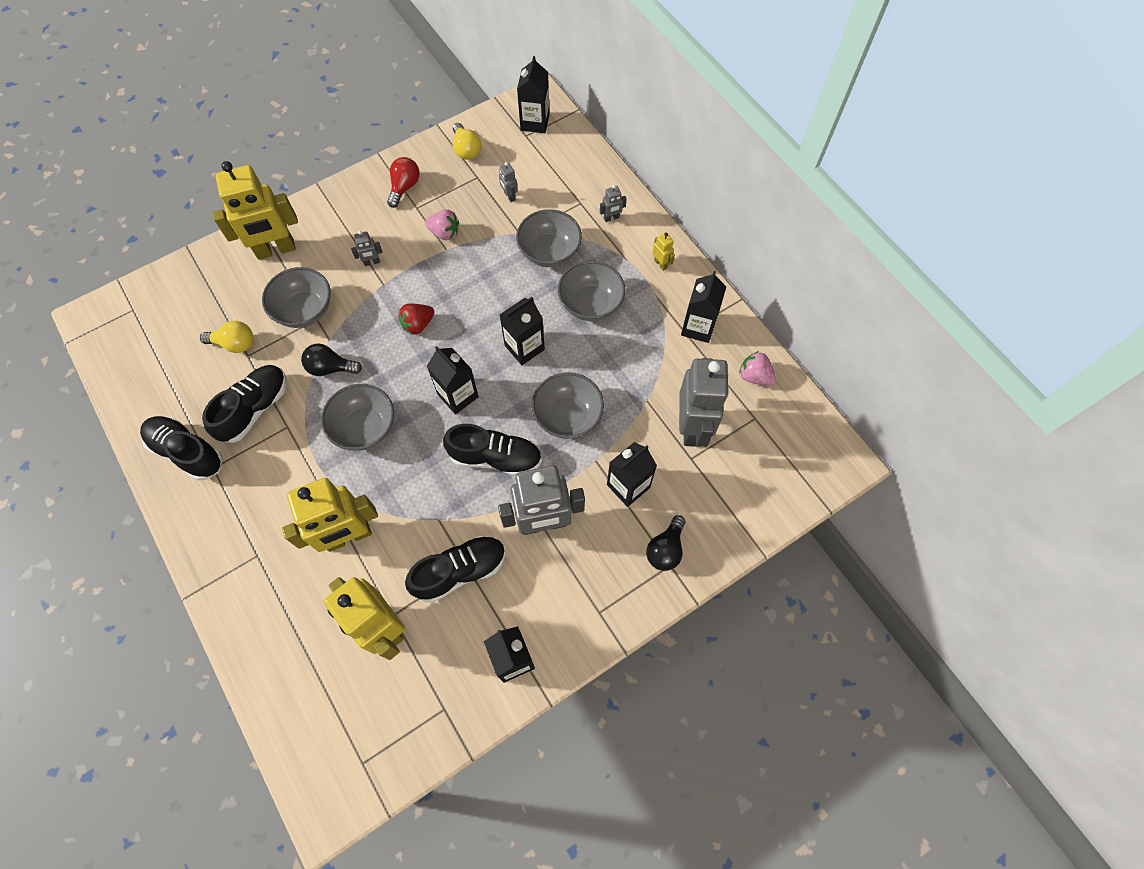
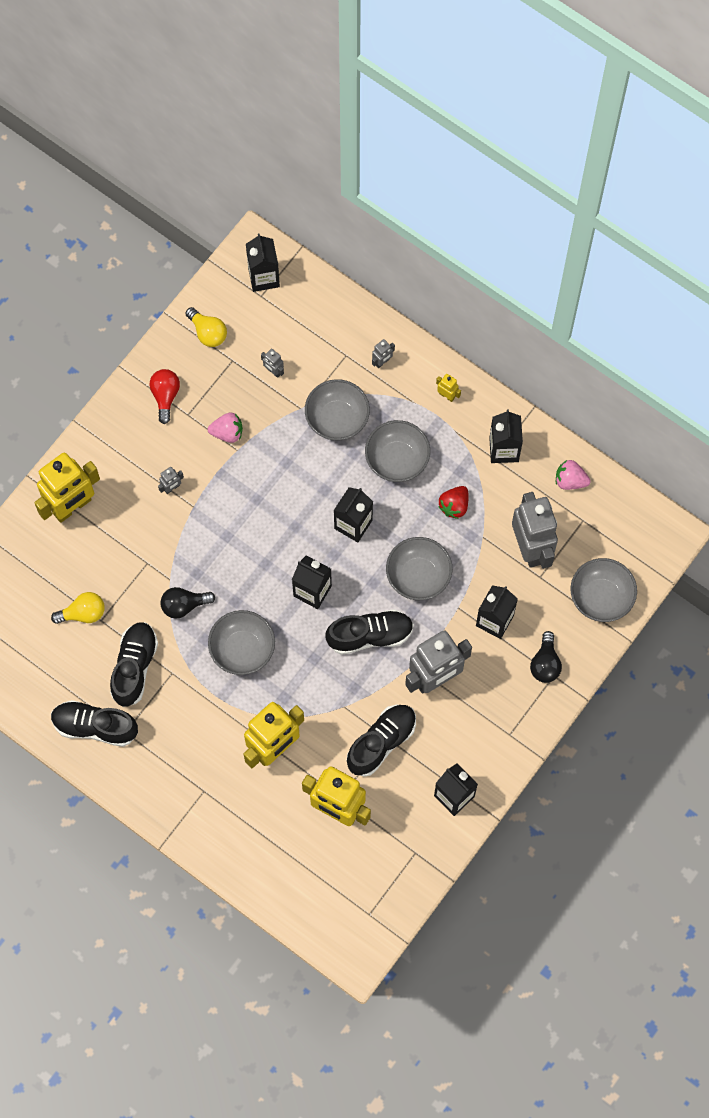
camera: 20 degrees left, 5 degrees up
grey bowl [262,267,331,328] -> grey bowl moved to [570,558,637,622]
red strawberry [399,304,434,335] -> red strawberry moved to [438,486,469,519]

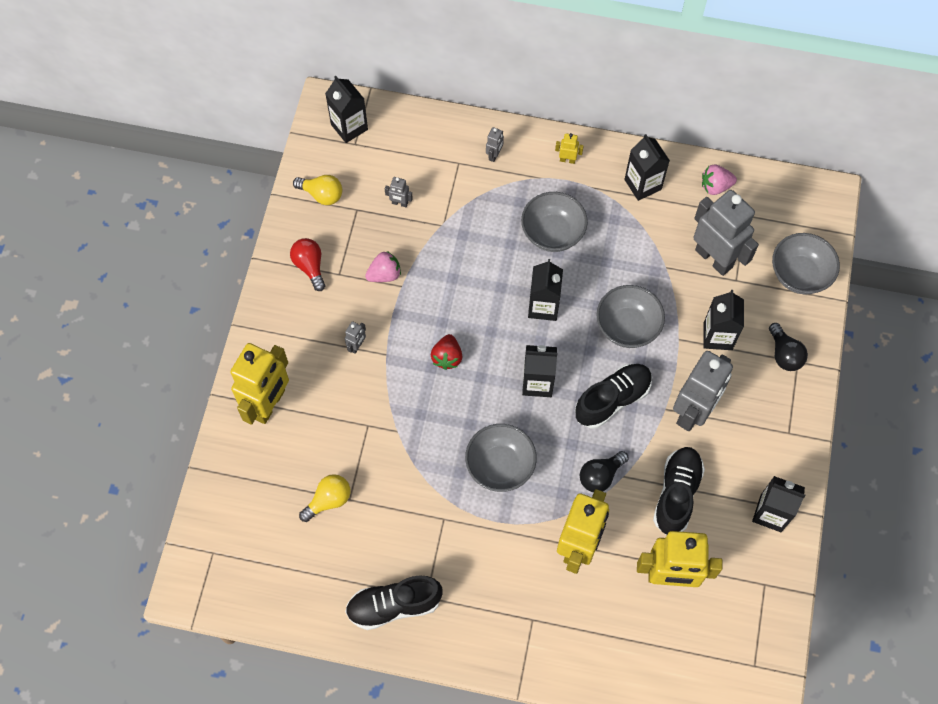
camera: 25 degrees left, 5 degrees down
black shoe [110,622,158,707] -> none
black light bulb [160,587,215,619] -> black light bulb moved to [580,451,629,492]
grey bowl [305,379,370,440] -> none
red strawberry [438,486,469,519] -> red strawberry moved to [431,334,462,370]

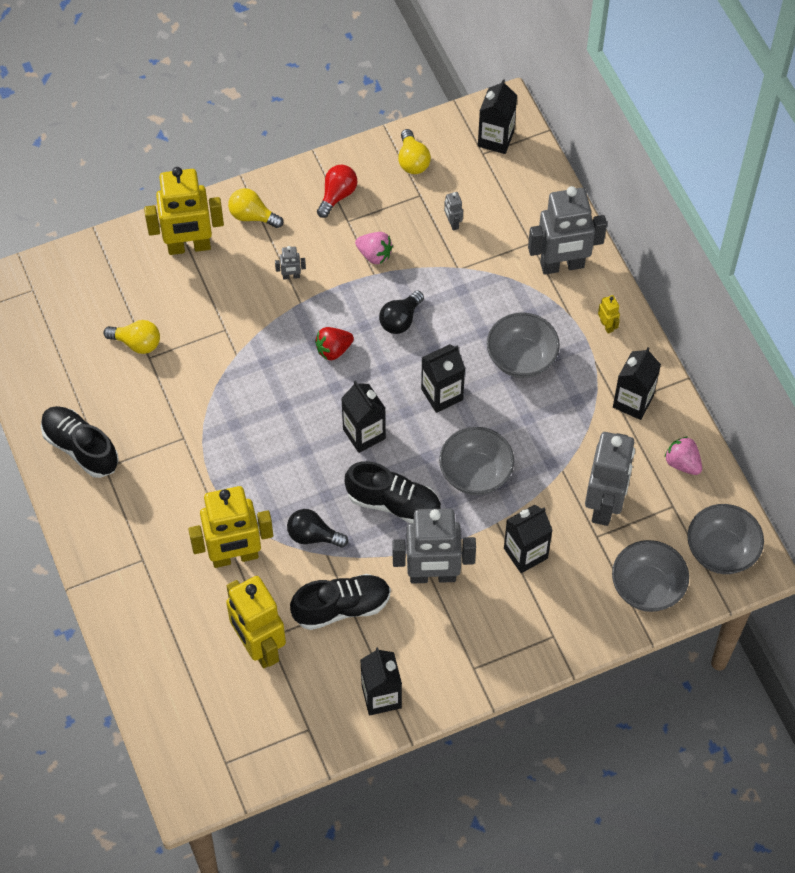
camera: 55 degrees right, 5 degrees down
grey bowl [465,424,537,492] -> grey bowl moved to [687,504,764,574]
grey robot [486,127,504,162] -> grey robot [528,186,607,275], size x2.50
black light bulb [769,323,808,371] -> black light bulb moved to [379,291,424,334]
none -> yellow light bulb [228,188,283,228]

